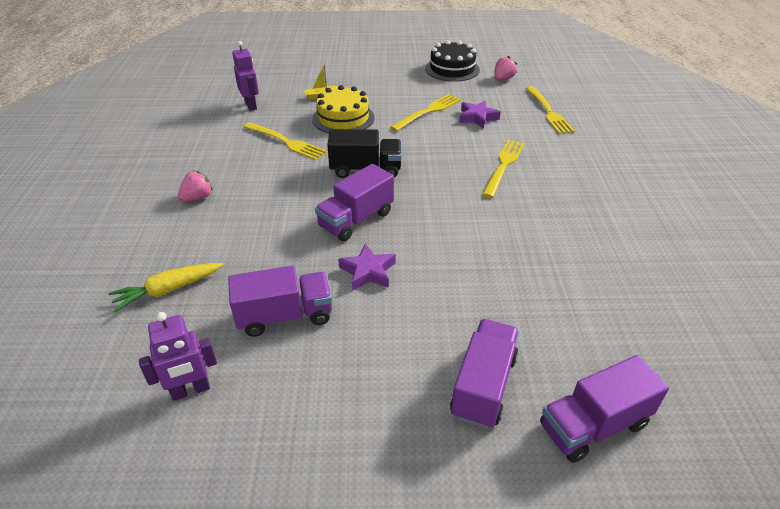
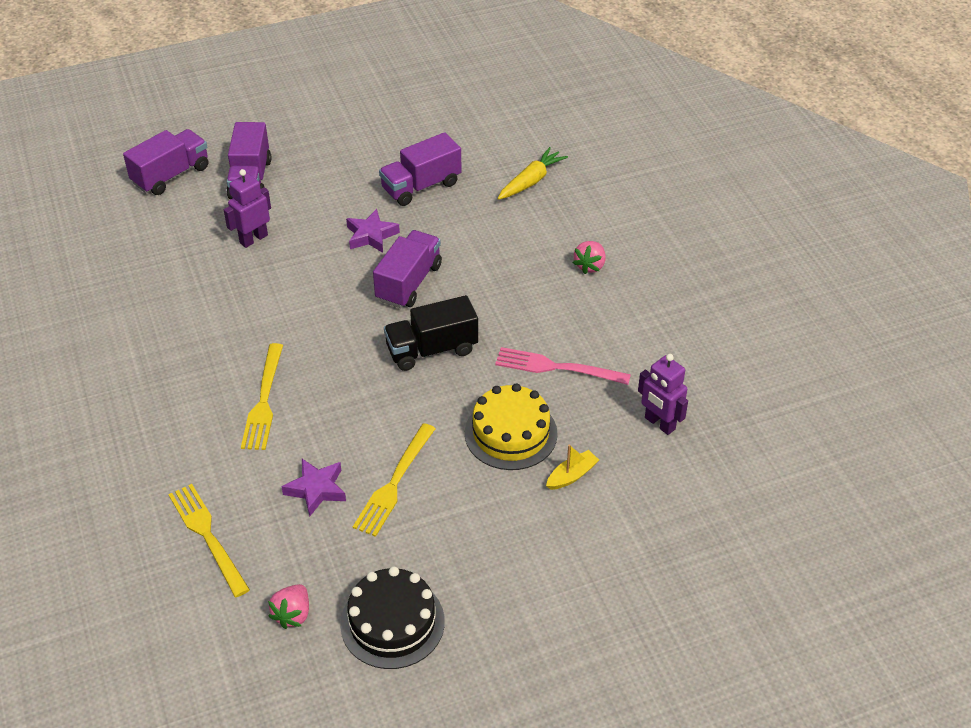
camera: 160 degrees right, 5 degrees up
purple robot [139,312,217,401] -> purple robot moved to [224,169,271,248]
yellow fork [243,122,327,160] -> pink fork [495,347,631,385]

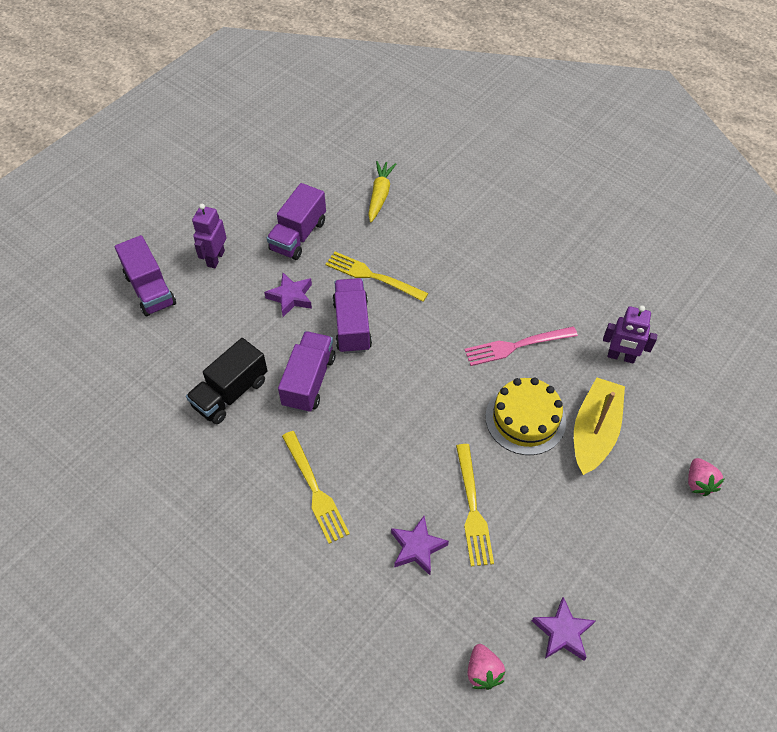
camera: 30 degrees left, 10 degrees up
purple truck [123,129,208,195] -> purple truck moved to [278,331,335,413]
yellow fork [168,484,250,597] -> yellow fork moved to [325,252,428,302]
purple robot [224,169,271,248] -> purple robot moved to [192,204,227,268]
black cake [340,567,445,669] -> purple star [532,597,595,661]
black truck [384,295,478,371] -> black truck moved to [186,338,268,424]
yellow boat [546,444,599,490] -> yellow boat [574,377,625,475], size x2.07
pink strawberry [573,241,606,274] -> pink strawberry moved to [688,458,725,496]

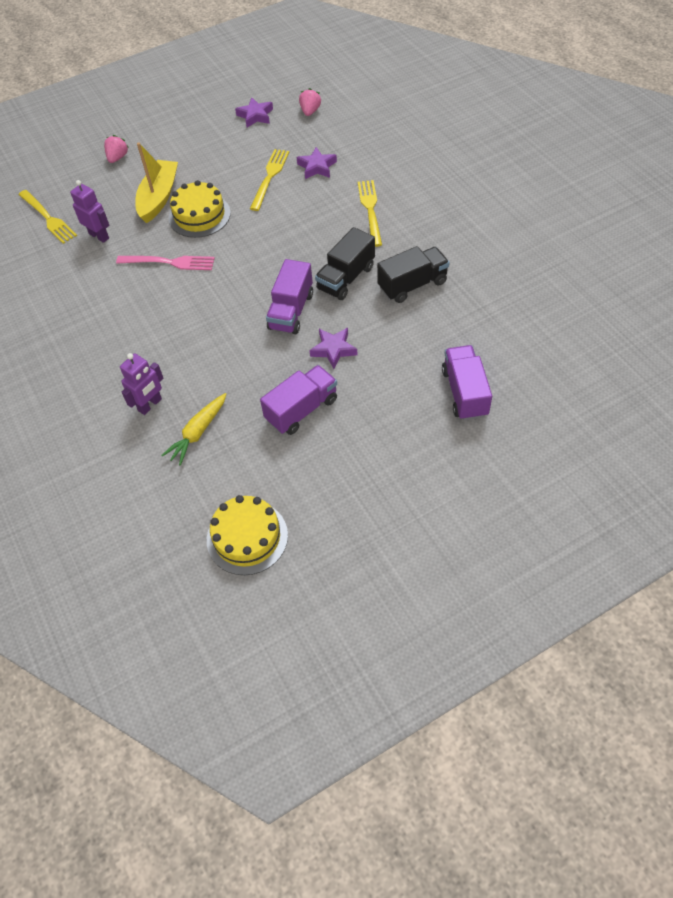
camera: 155 degrees left, 0 degrees up
purple robot [192,204,227,268] -> purple robot moved to [120,353,163,415]
purple truck [278,331,335,413] -> black truck [315,227,375,300]
yellow fork [325,252,428,302] -> yellow fork moved to [18,190,77,244]
yellow boat [574,377,625,475] -> yellow boat turned 150 degrees clockwise [135,142,178,223]
none -> yellow cake [207,495,288,575]

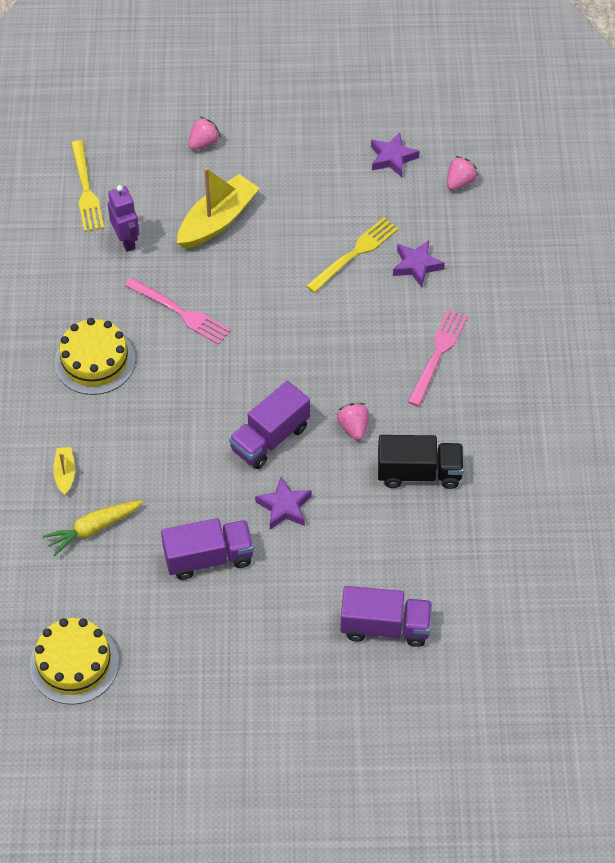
camera: 25 degrees right, 0 degrees up
purple robot [120,353,163,415] -> yellow boat [53,447,75,495]
yellow cake [168,180,231,238] -> yellow cake moved to [55,318,136,395]
black truck [315,227,375,300] -> pink strawberry [337,403,369,440]
yellow fork [358,180,382,247] -> pink fork [408,309,468,407]
purple truck [442,345,492,420] -> purple truck turned 75 degrees clockwise [340,586,432,647]

